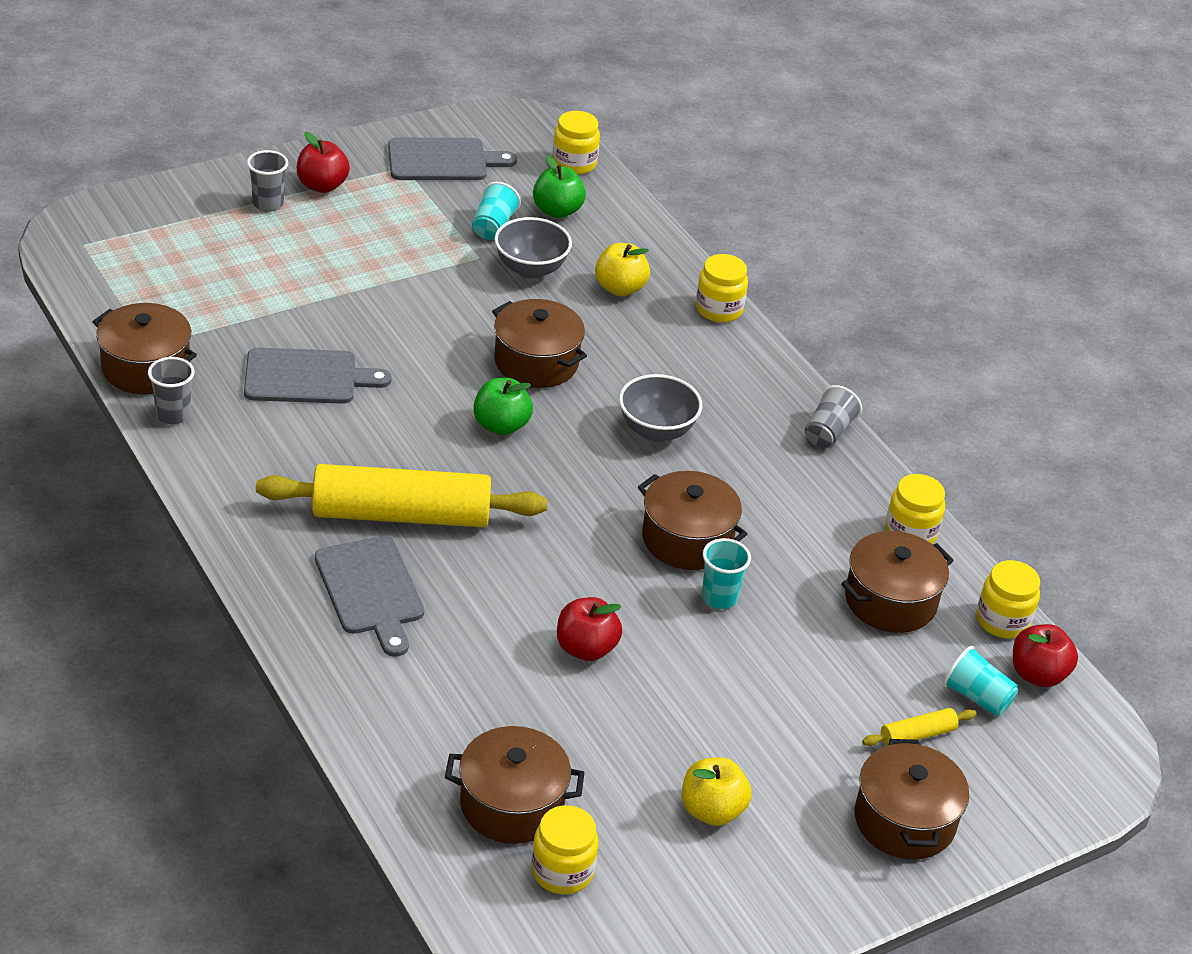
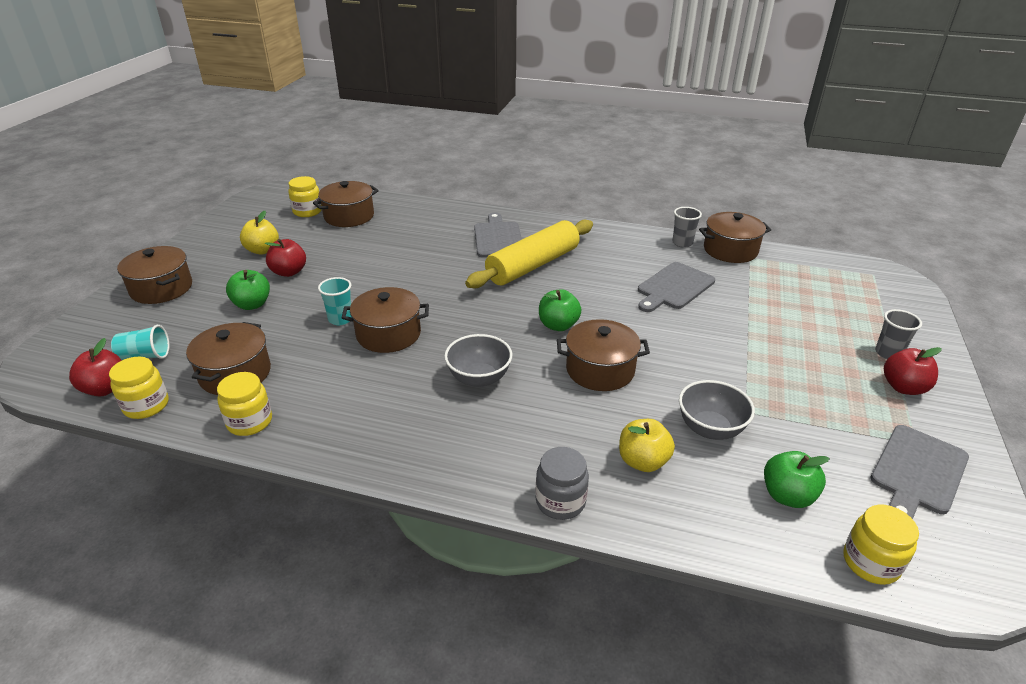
camera: 140 degrees right, 5 degrees down
grey cutting board [315,536,424,657] -> grey cutting board turned 60 degrees clockwise [474,213,522,258]
turquoise cup [472,182,521,240] -> none
red apple [557,597,622,661] -> red apple moved to [265,239,306,277]
yellow jar [696,254,748,323] -> grey jar [535,447,589,520]
grey cup [805,385,862,448] -> none
yellow rolling pin [862,708,976,746] -> none
none -> green apple [226,270,270,310]

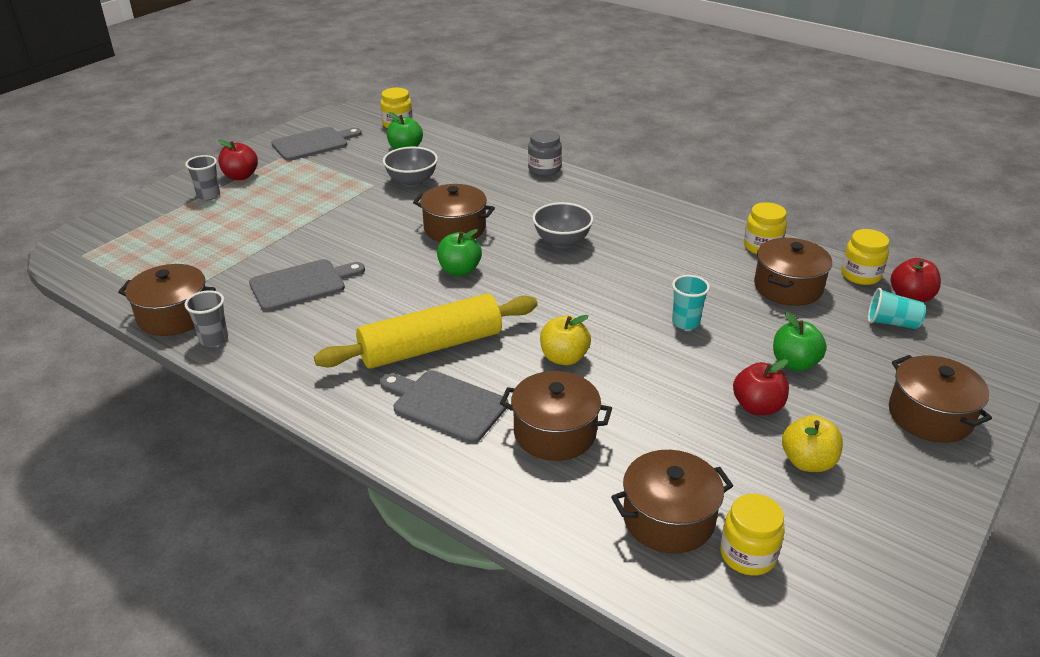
camera: 160 degrees left, 0 degrees up
brown pot [342,287,429,353] -> brown pot moved to [500,371,612,461]
grey cutting board [474,213,522,258] -> grey cutting board turned 105 degrees clockwise [380,370,508,443]
yellow apple [619,419,675,472] -> yellow apple moved to [540,315,591,365]

